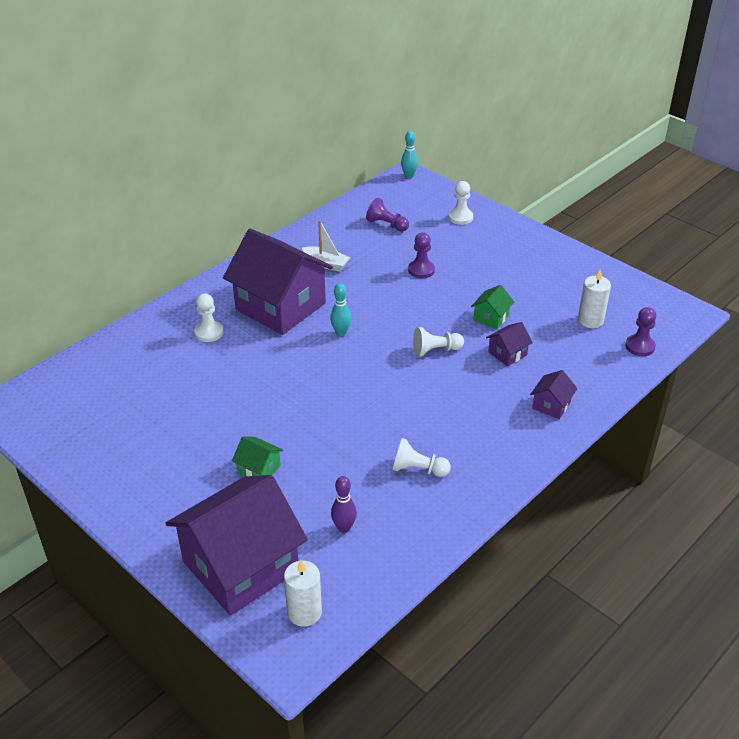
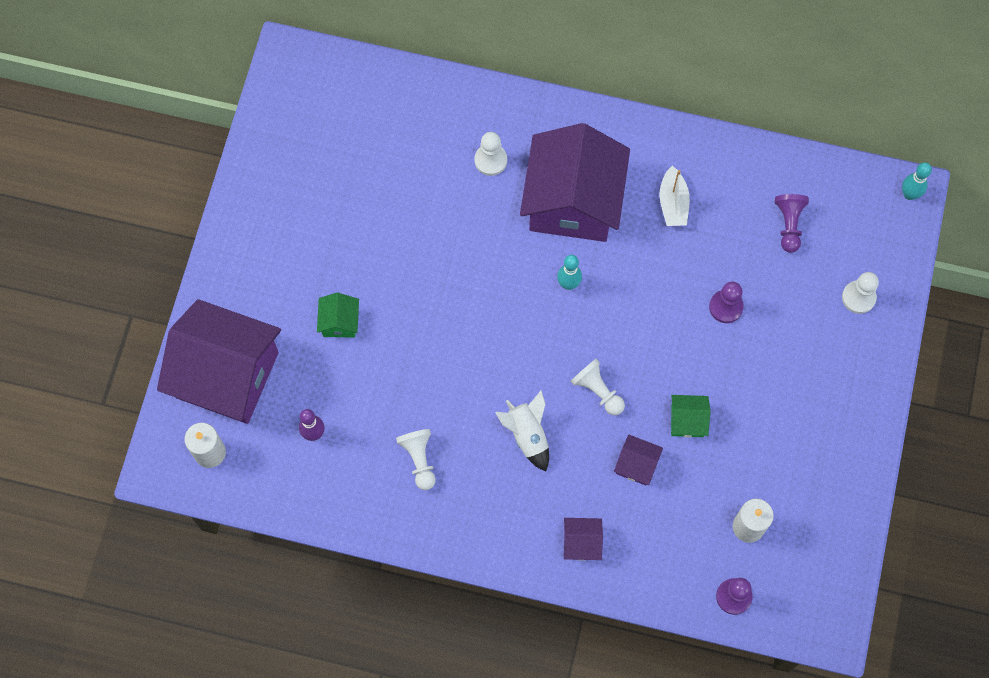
camera: 60 degrees right, 30 degrees up
none -> white rocket [495,390,549,471]

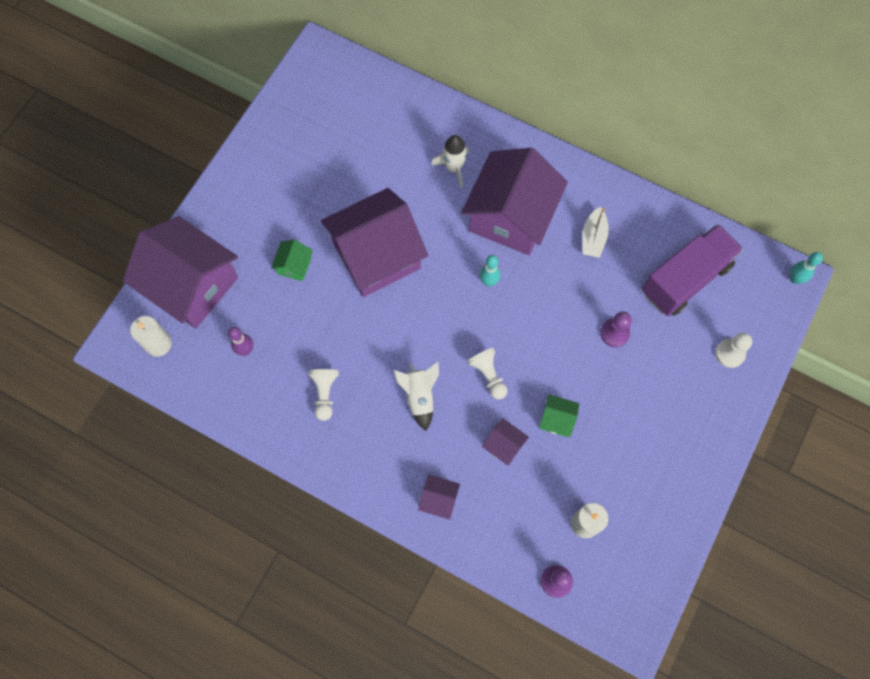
camera: 15 degrees right, 0 degrees up
white pawn [475,132,507,176] -> white rocket [431,135,470,188]
purple pawn [775,194,809,253] -> purple truck [642,224,744,316]
none -> purple house [321,188,428,297]

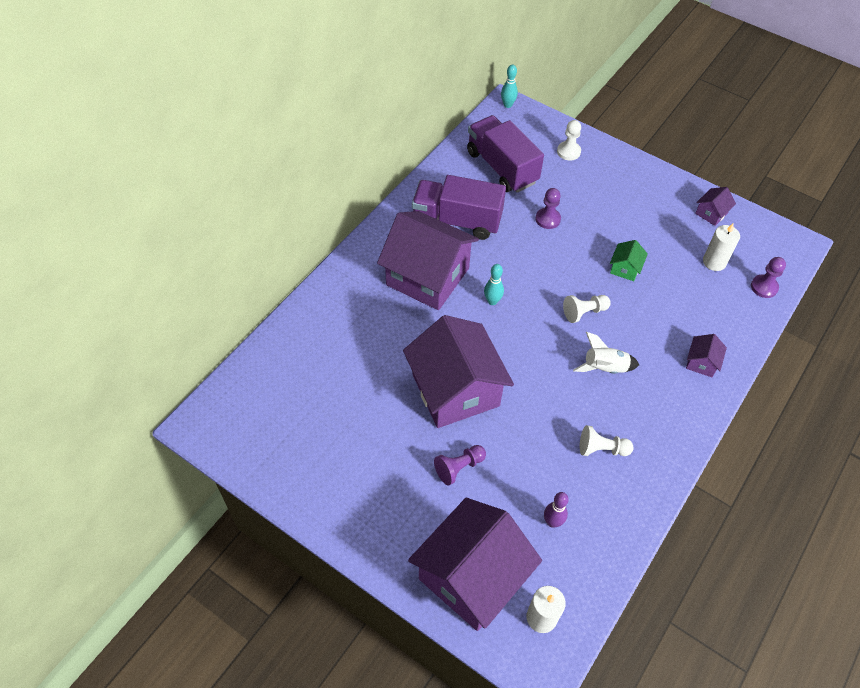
camera: 85 degrees left, 15 degrees down
green house [271,240,313,281] -> purple pawn [434,445,486,485]
white rocket [431,135,470,188] -> none
purple house [482,418,529,466] -> purple house moved to [695,187,736,226]
white boat [582,207,609,258] -> purple truck [412,175,506,240]

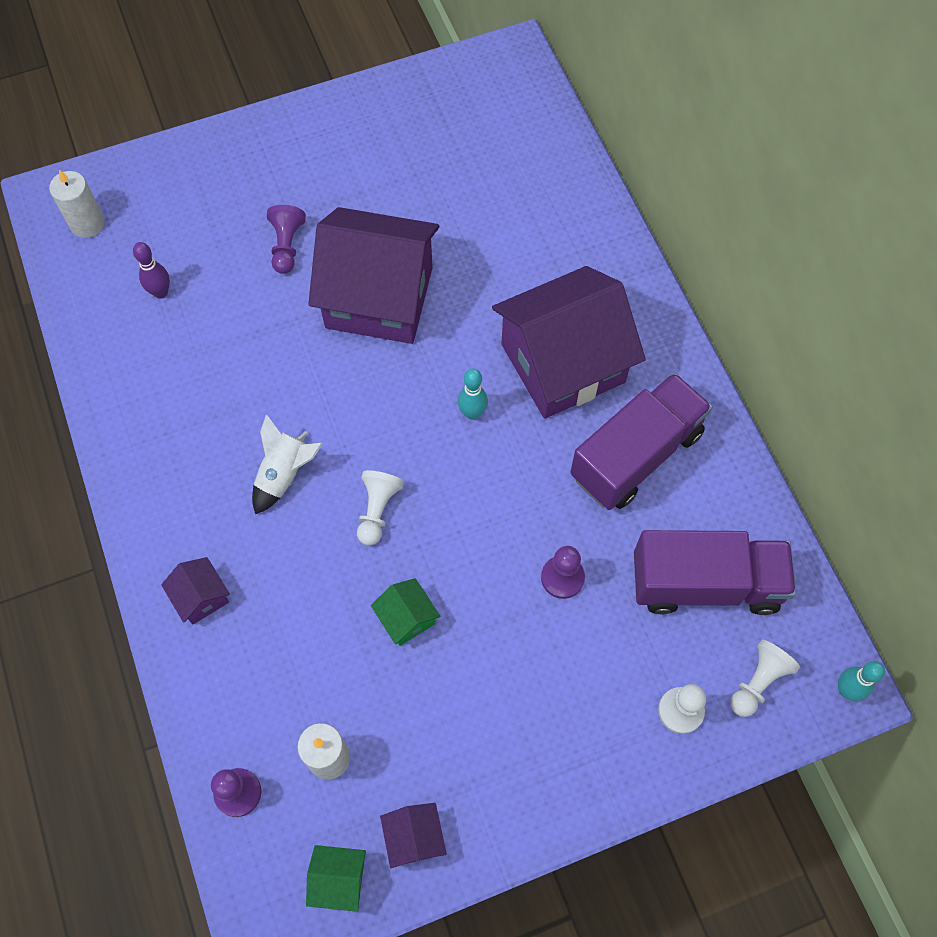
camera: 125 degrees right, 10 degrees up
purple house [408,498,542,631] -> none
white pawn [580,425,634,456] -> white pawn moved to [730,640,800,717]
none -> green house [306,845,366,912]

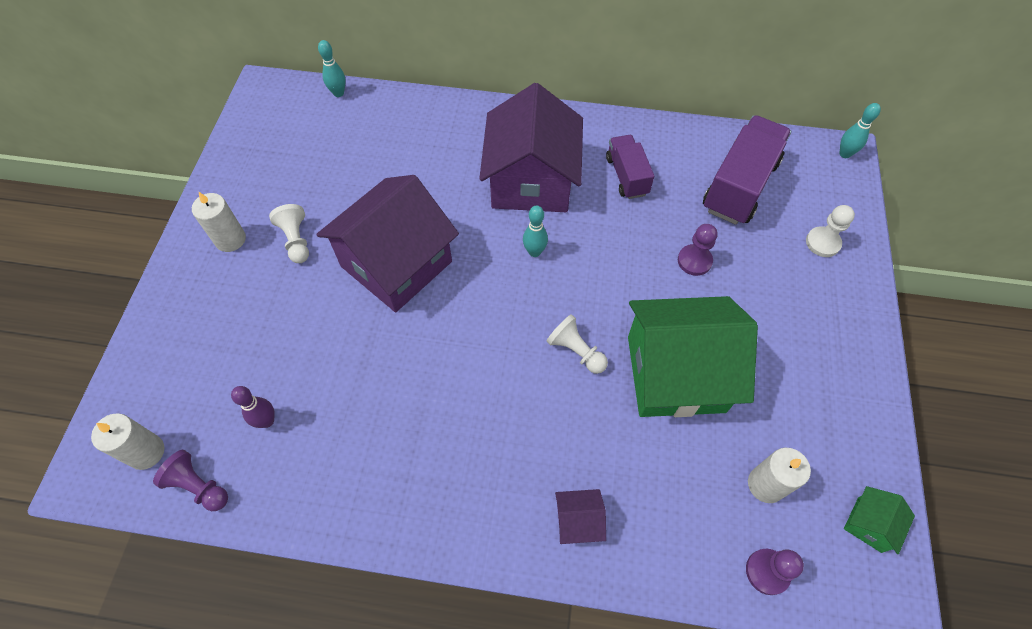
camera: 60 degrees left, 5 degrees down
white rocket [252,414,323,514] -> none
purple pawn [267,205,306,274] -> purple pawn moved to [153,450,228,511]
green house [371,578,440,646] -> green house [628,296,758,417], size x2.47
purple house [380,803,447,868] -> none
purple truck [570,373,712,510] -> purple truck [606,135,654,199], size x0.59
white pawn [730,640,800,717] -> white pawn moved to [269,204,309,263]
none -> white candle [192,192,246,252]
none -> turquoise bowling pin [318,40,346,97]

